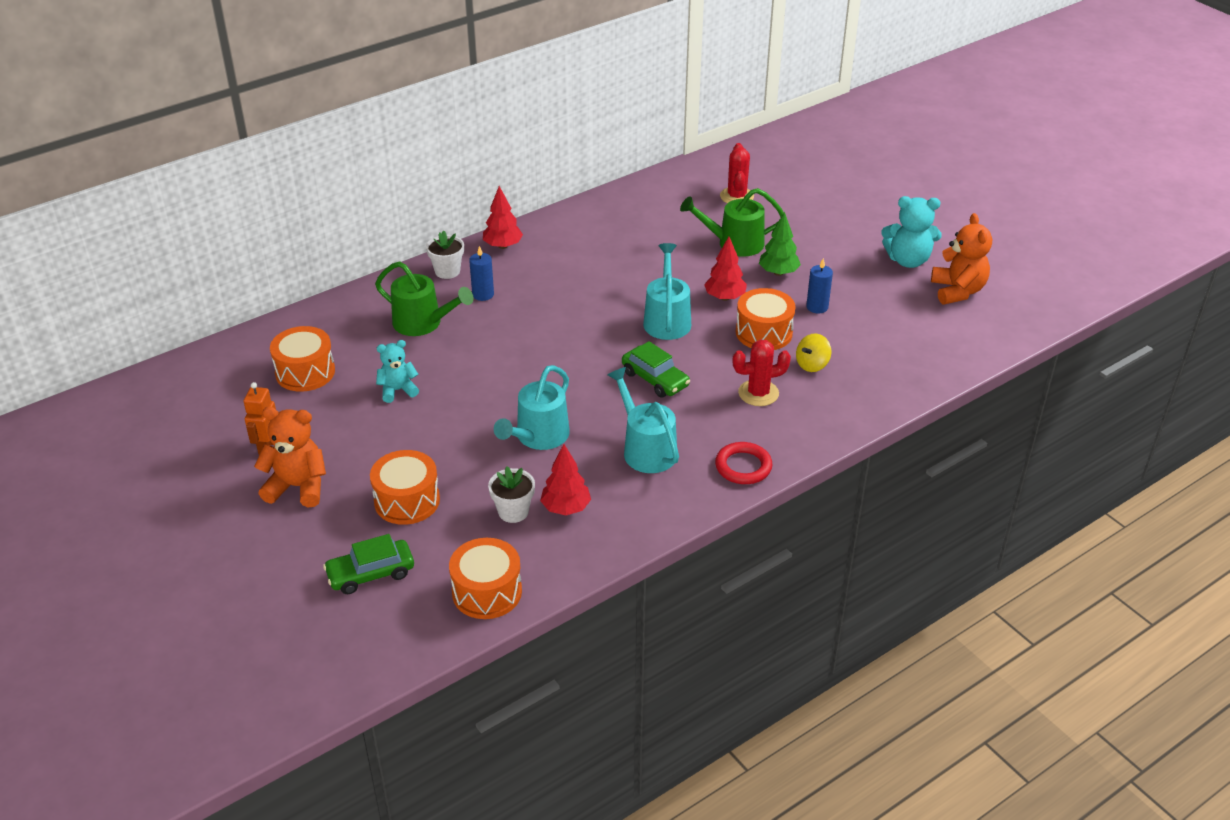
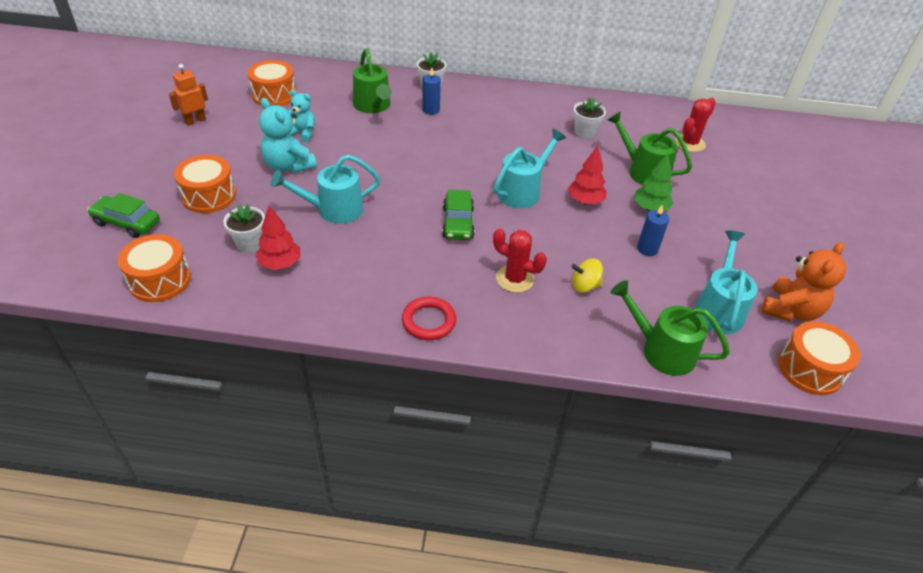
camera: 40 degrees right, 5 degrees up
orange teddy bear [254,407,326,507] -> none
red tree [483,186,523,249] -> none
turquoise watering can [607,367,679,473] -> turquoise watering can moved to [694,231,758,334]
orange drum [736,288,796,350] -> orange drum moved to [778,321,860,395]
turquoise teddy bear [881,196,942,268] -> turquoise teddy bear moved to [259,98,317,173]
none -> white flower pot [573,97,606,139]
none -> green watering can [611,280,730,376]

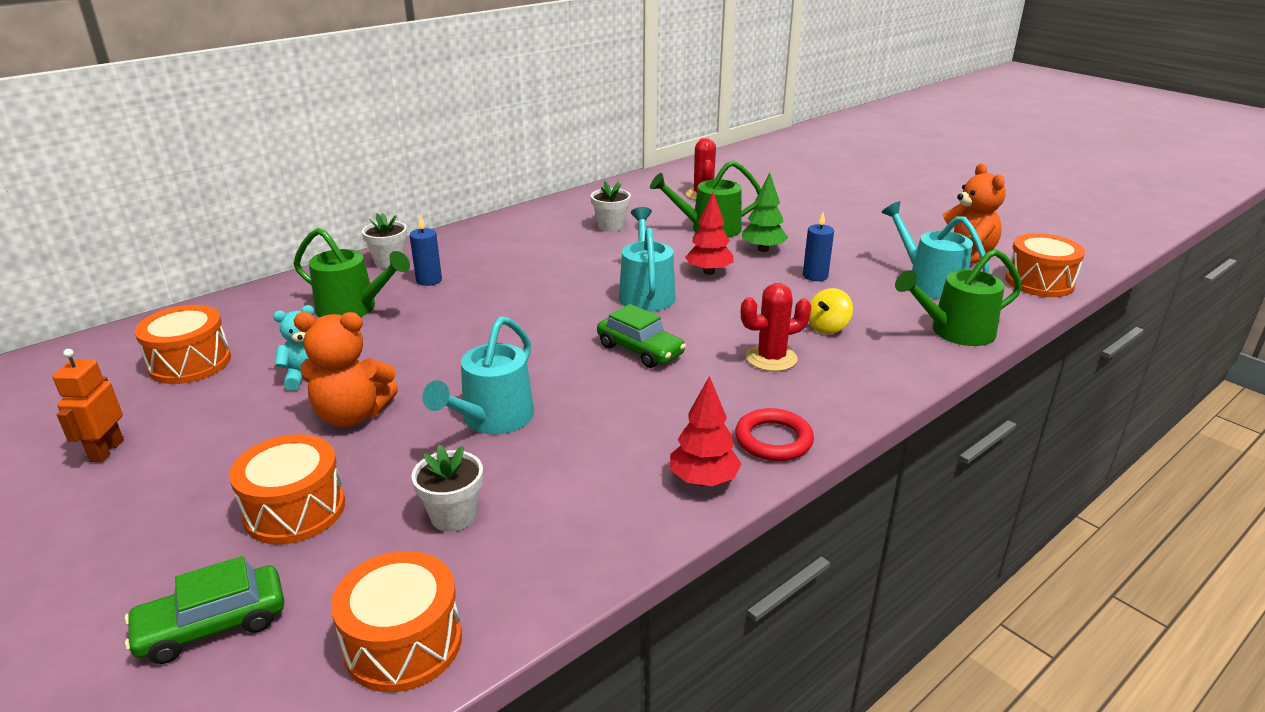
camera: 45 degrees left, 15 degrees down
red tree [255,206,300,270] -> red tree moved to [670,376,741,486]
turquoise teddy bear [259,98,317,173] -> orange teddy bear [294,312,398,427]

